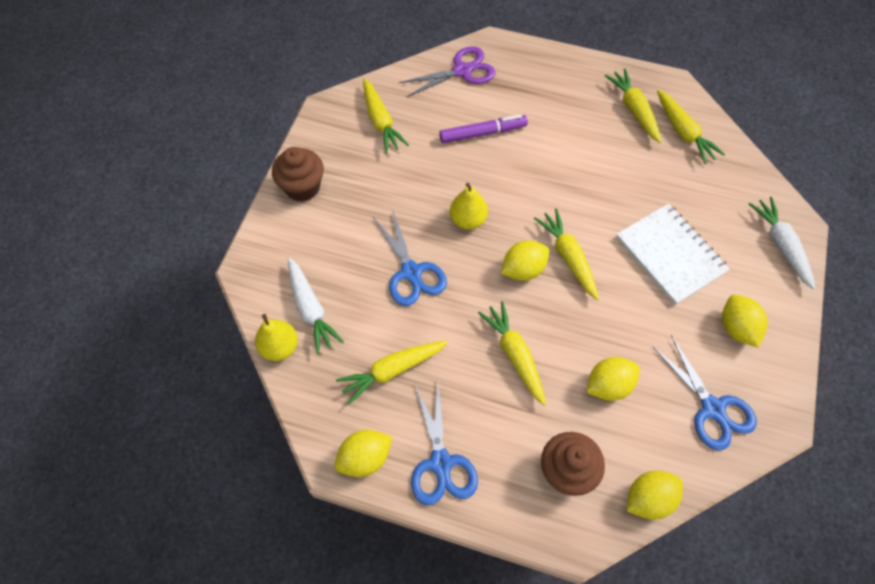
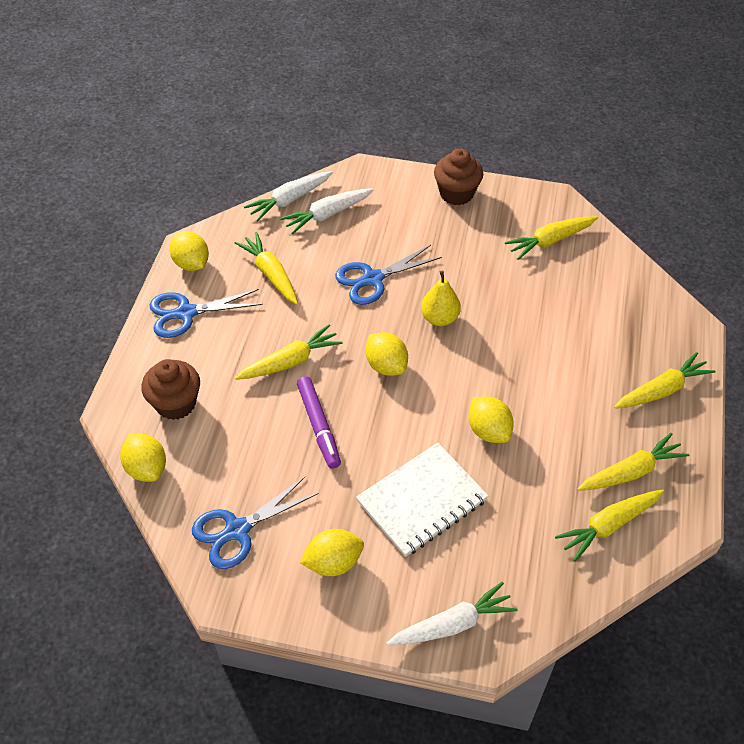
camera: 85 degrees right, 10 degrees down
yellow pear [255,314,298,361] -> white carrot [244,171,333,221]
purple scissors [399,46,495,97] -> none
purple marker [439,115,528,143] -> purple marker moved to [297,377,341,469]
yellow carrot [534,209,599,300] -> yellow carrot moved to [614,352,716,409]
yellow lemon [586,357,640,401] -> yellow lemon moved to [468,396,514,443]

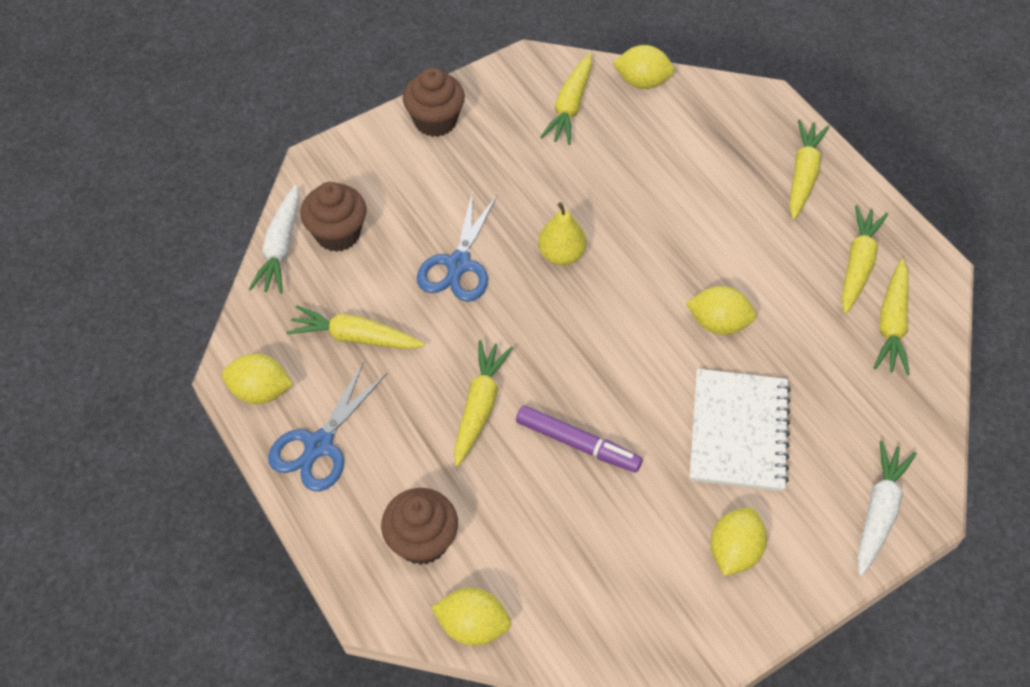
camera: 45 degrees left, 5 degrees up
blue scissors [192,477,319,569] -> none
white carrot [280,188,373,234] -> brown cupcake [300,182,366,252]
yellow lemon [366,332,408,376] -> yellow lemon moved to [613,45,675,89]

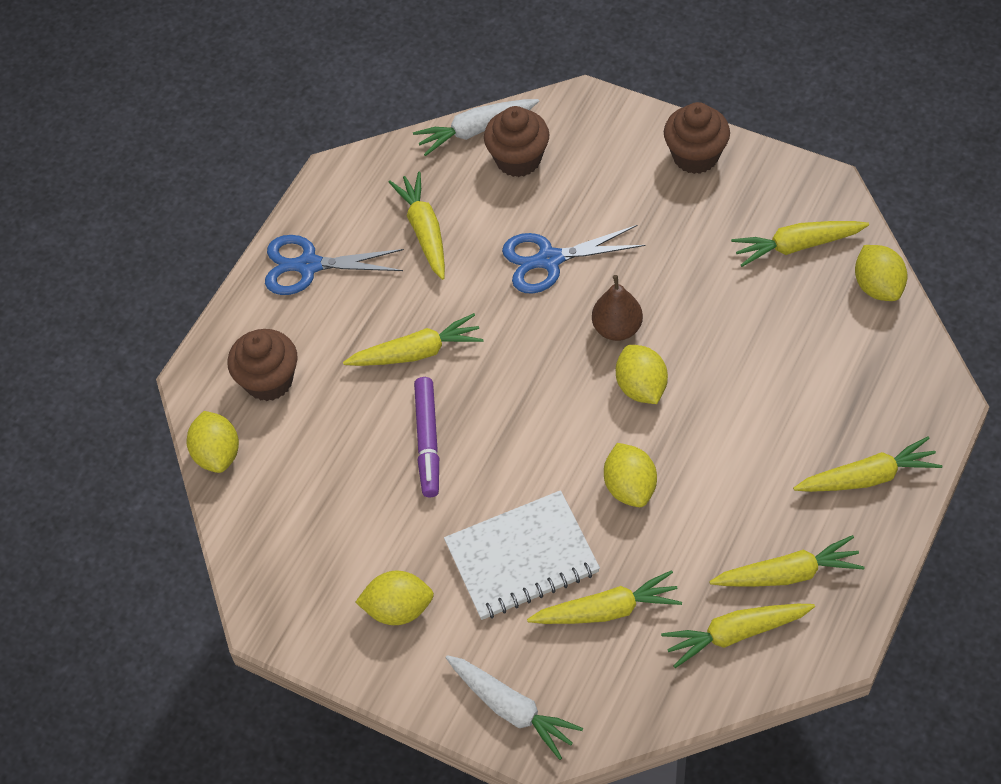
camera: 65 degrees right, 0 degrees up
yellow lemon [222,354,293,404] -> yellow lemon moved to [616,345,668,404]
yellow pear [538,202,586,265] -> brown pear [592,275,643,341]
white carrot [857,441,917,576] -> white carrot turned 45 degrees clockwise [446,655,583,760]
none -> yellow carrot [527,570,682,624]

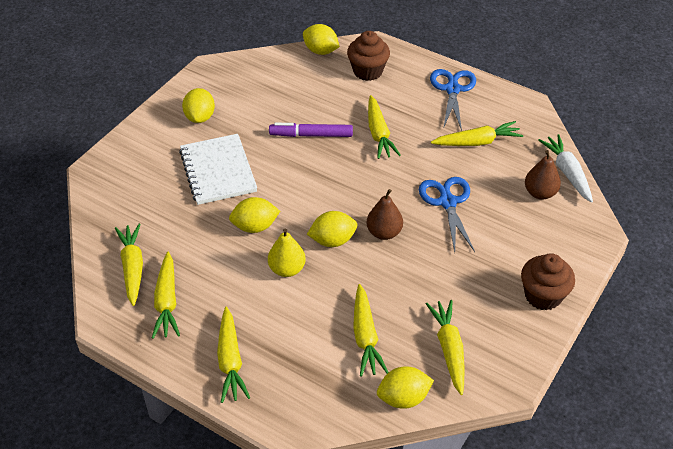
camera: 90 degrees right, 10 degrees down
yellow lemon [187,411,239,473] -> yellow lemon turned 45 degrees clockwise [303,24,340,55]
white carrot [446,655,583,760] -> none
brown cupcake [484,106,549,177] -> brown pear [525,150,561,200]
yellow carrot [527,570,682,624] -> yellow carrot moved to [353,284,389,377]
none -> yellow pear [268,229,306,277]

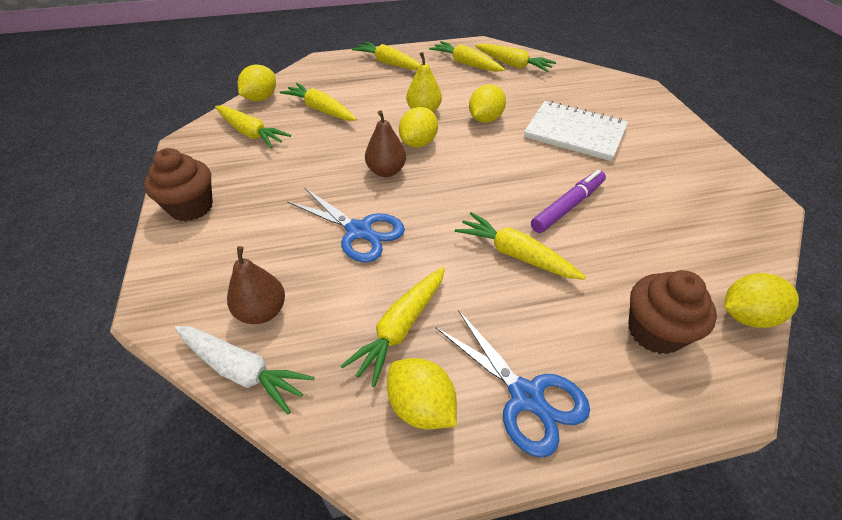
camera: 135 degrees right, 0 degrees up
yellow lemon [182,88,215,123] -> yellow lemon moved to [387,358,457,429]

